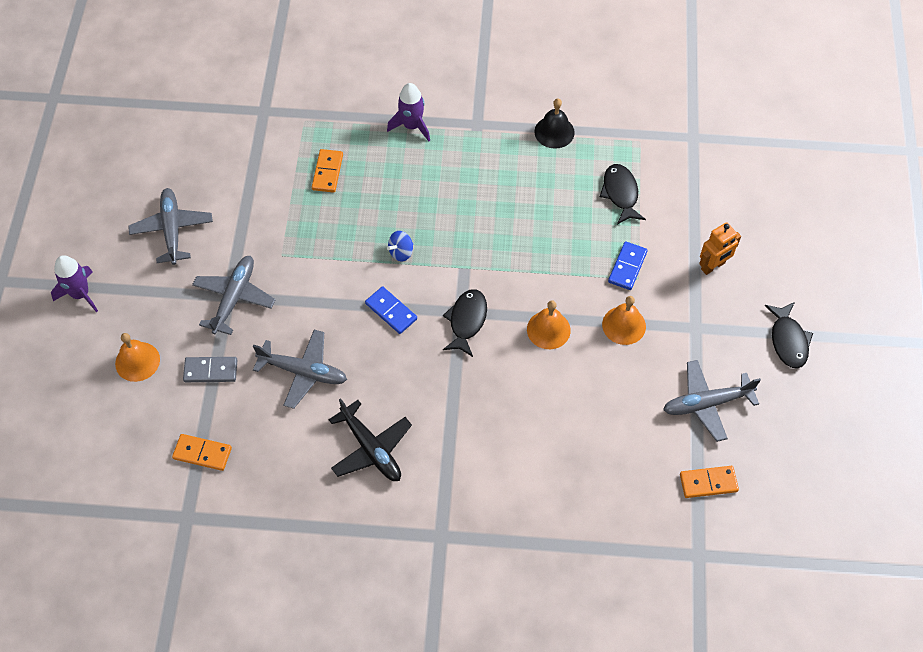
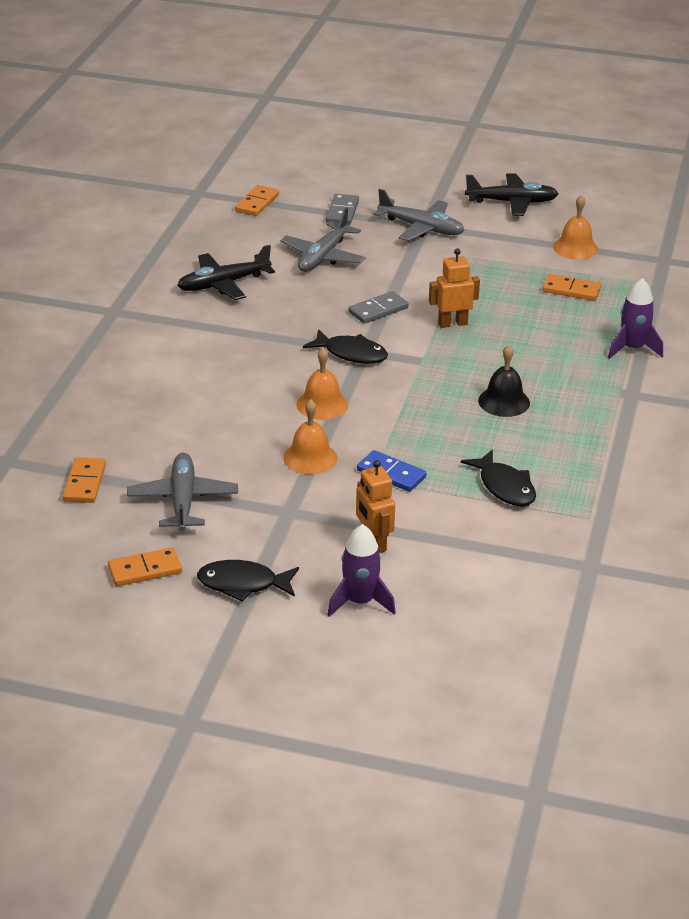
camera: 100 degrees right, 25 degrees down
purple rocket [51,255,98,312] -> purple rocket moved to [327,524,396,617]
orange bell [115,333,160,382] -> orange bell moved to [553,195,598,260]
grey plane [128,188,213,265] -> black plane [465,173,559,216]
blue domino [365,286,417,334] -> grey domino [348,291,409,324]
blue spinning top [387,231,413,262] -> orange robot [429,248,480,328]
black bell [534,98,575,149] -> black bell moved to [478,345,530,417]
black fish [600,164,646,225] -> black fish turned 60 degrees clockwise [461,450,536,506]
none -> orange domino [108,547,182,586]

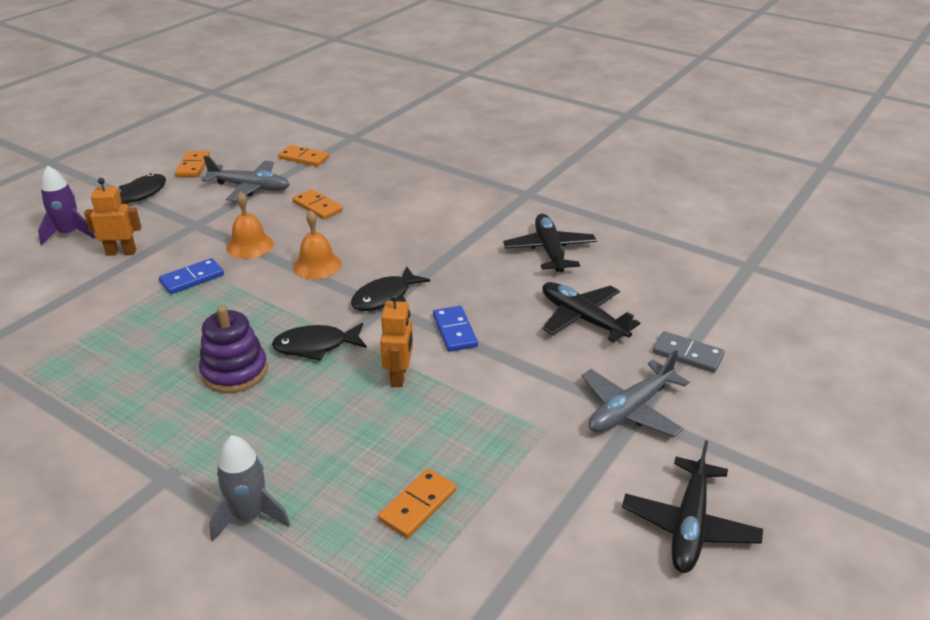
camera: 110 degrees right, 0 degrees up
orange domino [235,185,279,216] -> orange domino moved to [292,189,343,219]
grey plane [281,208,366,272] -> black plane [542,282,640,342]
grey domino [348,291,409,324] -> blue domino [433,306,478,352]
black fish [461,450,536,506] -> black fish moved to [272,323,367,361]
black bell [478,345,530,417] -> purple stacking toy [199,306,268,393]
orange bell [553,195,598,260] -> none
purple rocket [608,278,663,359] -> grey rocket [209,435,290,542]

